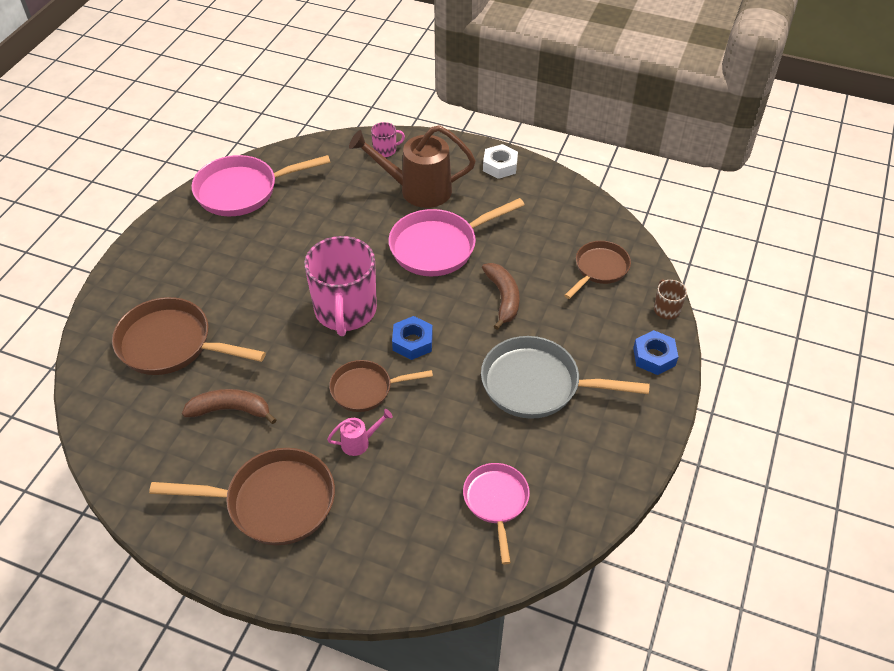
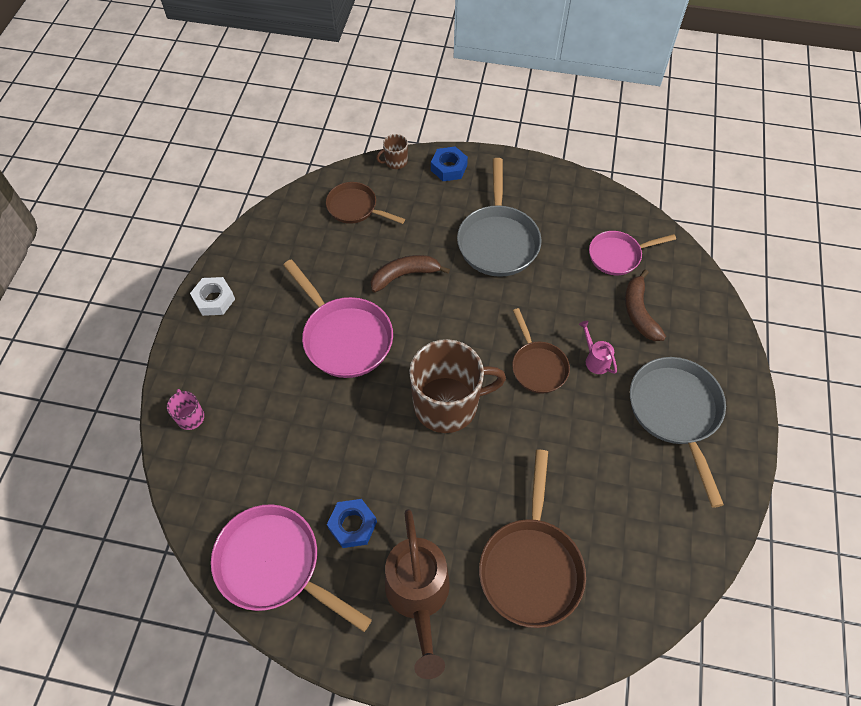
camera: 100 degrees left, 10 degrees up
brown pan [149,448,335,545] -> grey pan [630,357,726,508]
brown banana [182,389,276,424] -> brown banana moved to [625,269,666,341]
pink pan [192,155,330,216] -> pink pan turned 150 degrees clockwise [211,504,372,632]
pink mug [304,236,377,336] -> brown mug [409,339,506,433]
brown watering can [349,125,476,208] -> brown watering can moved to [385,509,450,679]
blue nut [392,316,433,360] -> blue nut moved to [327,499,377,548]

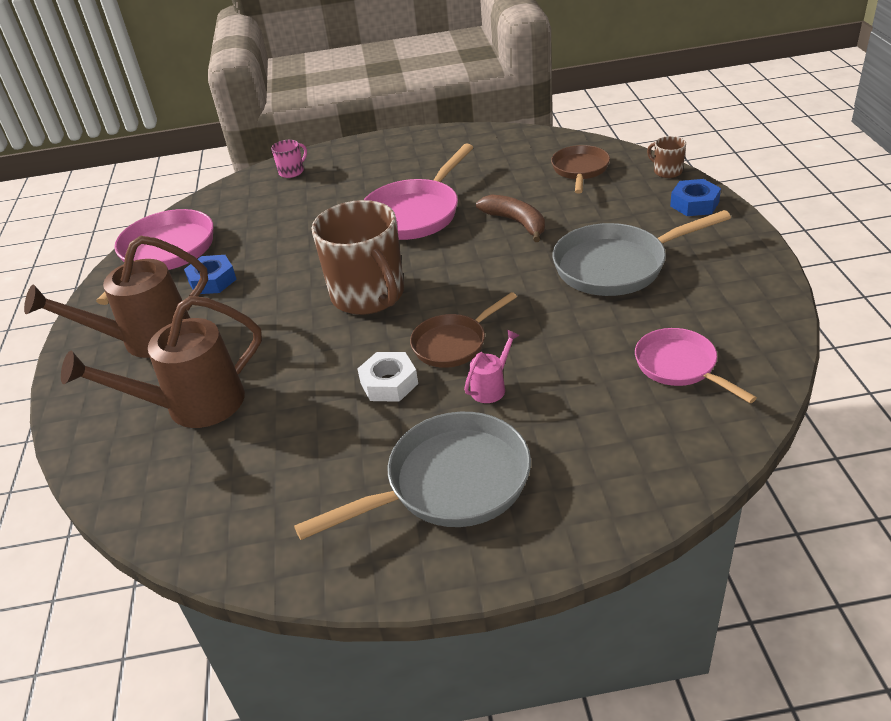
camera: 75 degrees right, 20 degrees down
white nut [190,277,235,316] -> white nut moved to [357,352,418,402]
brown pan [479,450,586,628] -> brown watering can [61,296,262,428]
brown banana [625,269,666,341] -> none

